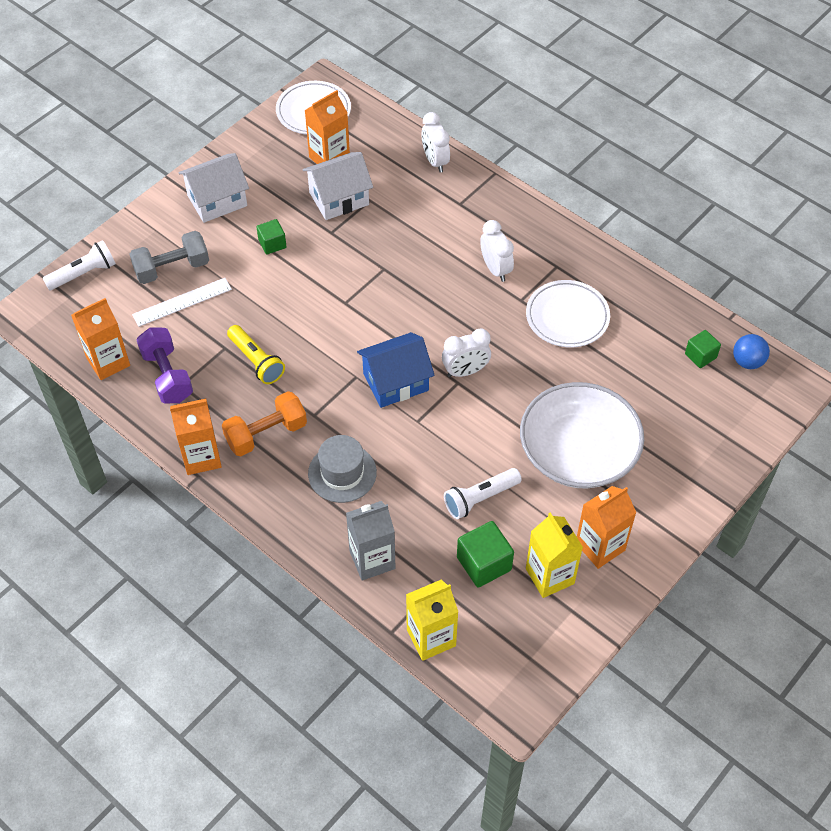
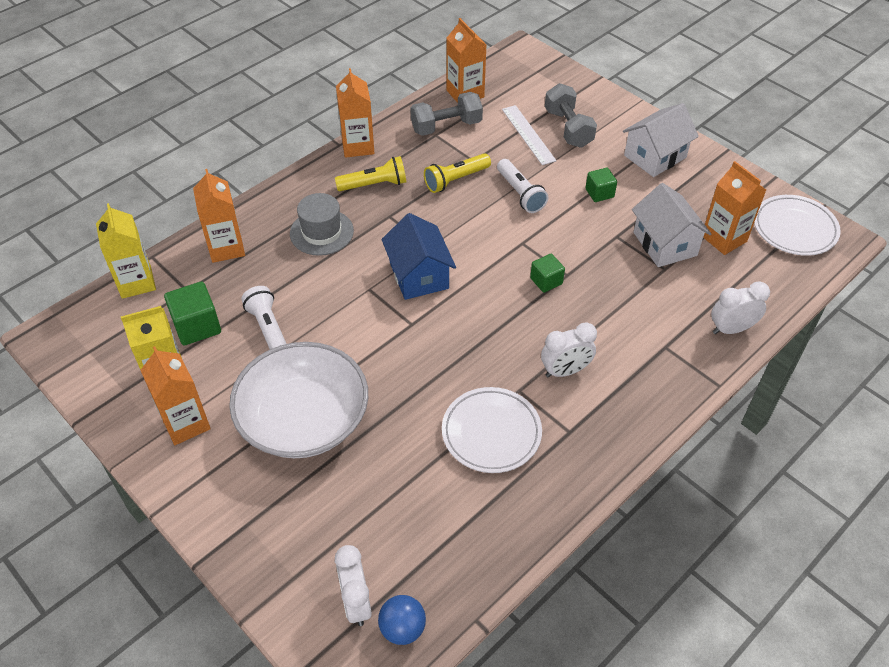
camera: 95 degrees right, 5 degrees down
white flashlight [42,240,116,290] -> white flashlight moved to [497,159,548,213]
purple dumbbell [136,327,193,403] -> grey dumbbell [410,92,483,136]
white house [178,153,249,223] -> white house turned 75 degrees clockwise [623,103,699,177]
orange dumbbell [222,391,307,456] -> yellow flashlight [335,156,406,191]
grey carton [346,501,396,581] -> orange carton [193,169,245,263]
white clock [442,328,491,377] -> white clock moved to [335,545,372,626]
green cube [685,330,721,368] -> green cube moved to [530,254,565,293]

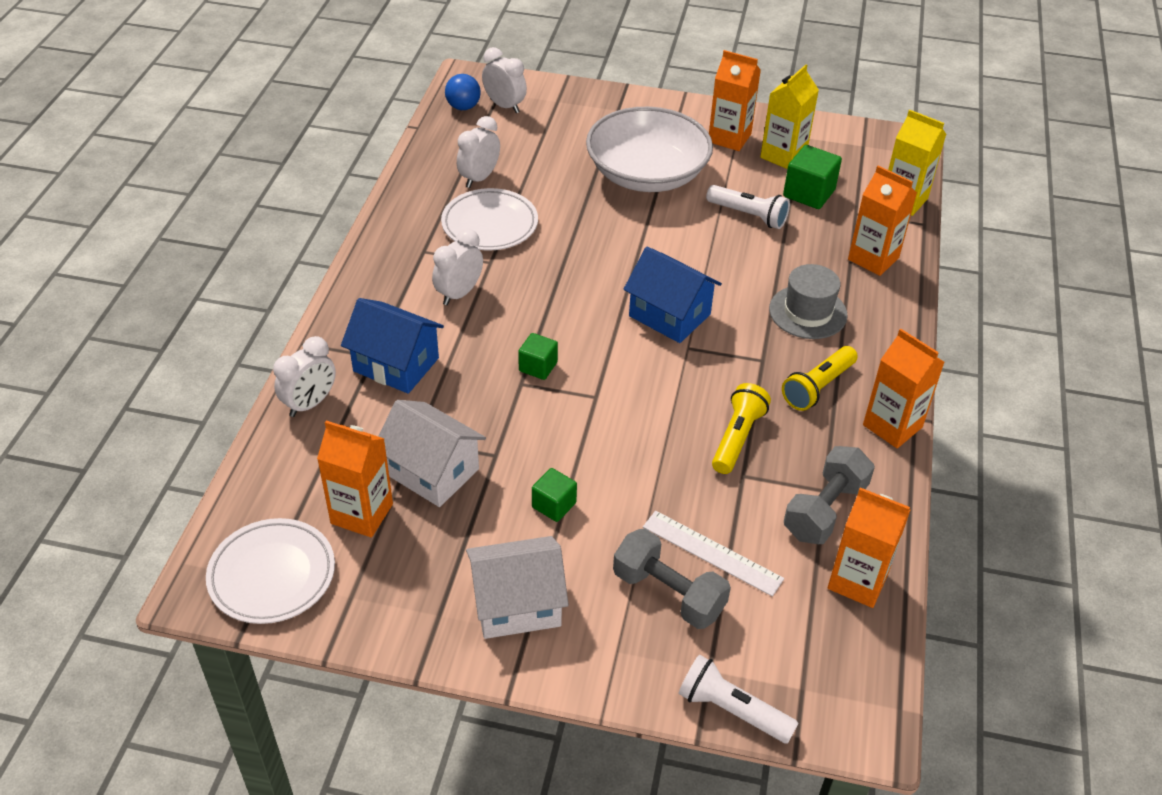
camera: 145 degrees right, 5 degrees down
white flashlight [497,159,548,213] -> white flashlight moved to [678,655,798,744]
white house [623,103,699,177] -> white house turned 60 degrees clockwise [466,536,569,639]
none -> blue house [341,298,444,394]
none -> white clock [457,116,500,188]

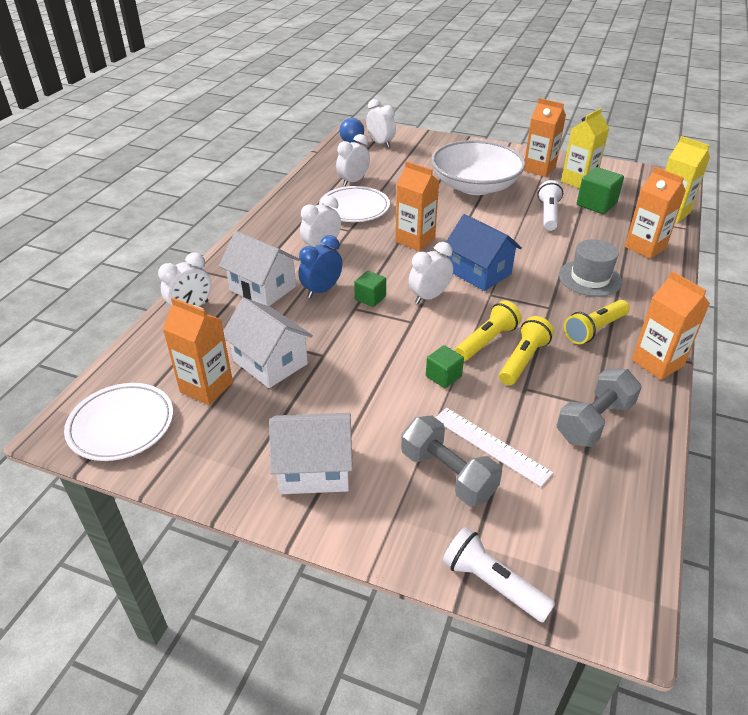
camera: 10 degrees right, 5 degrees down
blue house [341,298,444,394] -> white house [219,231,300,306]
green cube [532,468,577,522] -> green cube moved to [426,345,464,388]
white flashlight [706,185,790,229] -> white flashlight turned 120 degrees counterclockwise [538,180,563,231]
orange carton [828,487,910,608] -> orange carton moved to [395,161,439,251]
none -> blue clock [298,235,342,298]
none -> white clock [409,242,453,304]
none -> yellow flashlight [455,300,522,361]

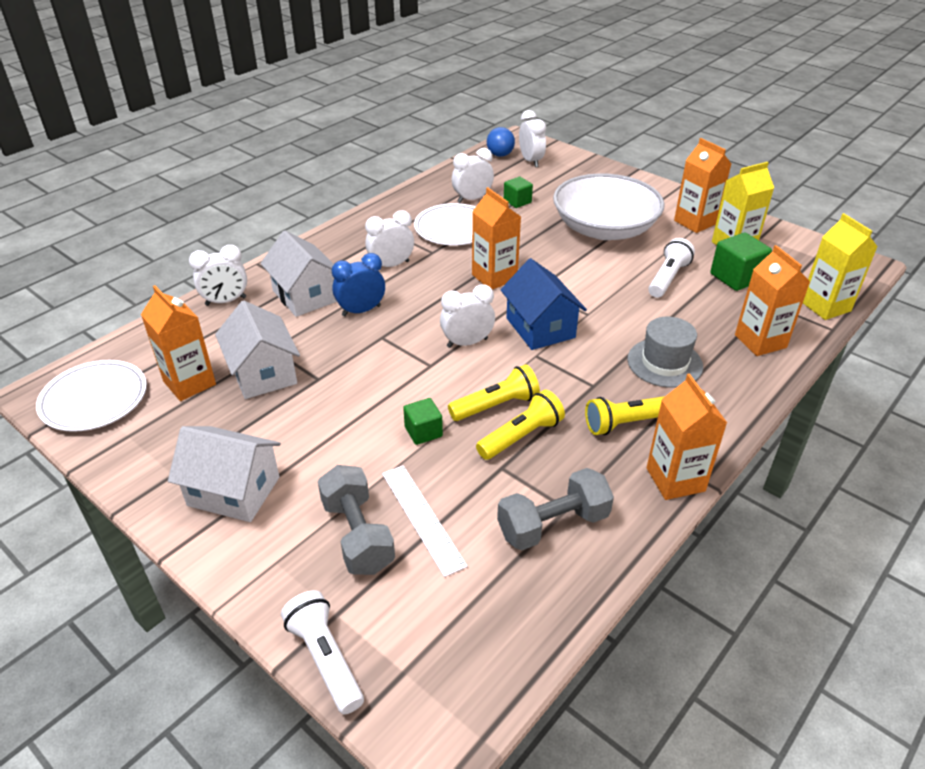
camera: 20 degrees right, 0 degrees up
green cube [354,271,386,307] -> green cube moved to [504,177,533,208]

